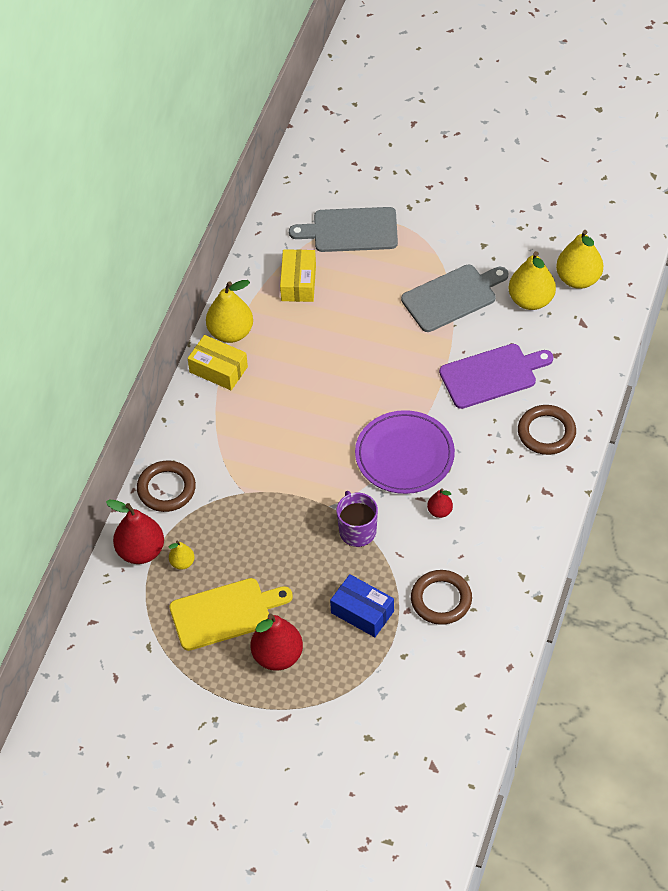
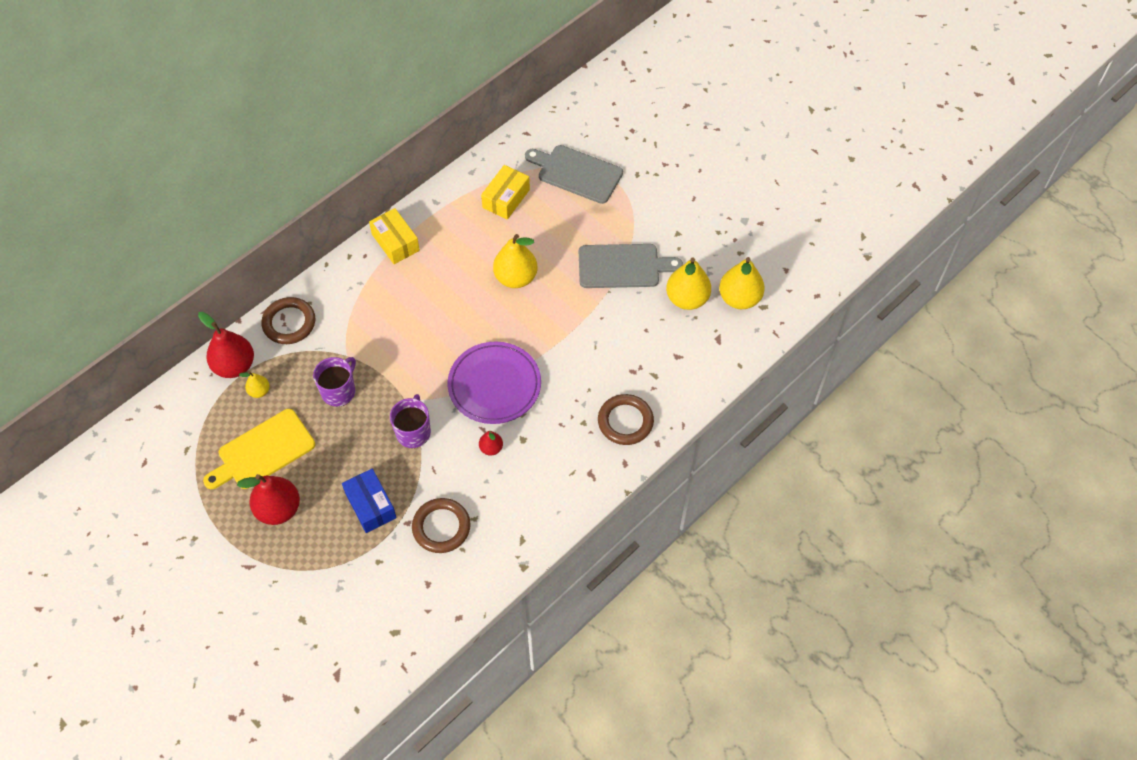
camera: 25 degrees right, 5 degrees up
yellow cutting board [169,578,293,651] -> yellow cutting board turned 135 degrees clockwise [203,409,315,489]
yellow pear [206,280,253,343] -> yellow pear moved to [493,234,538,288]
purple cutting board [439,344,553,409] -> none
none -> purple mug [313,357,356,407]

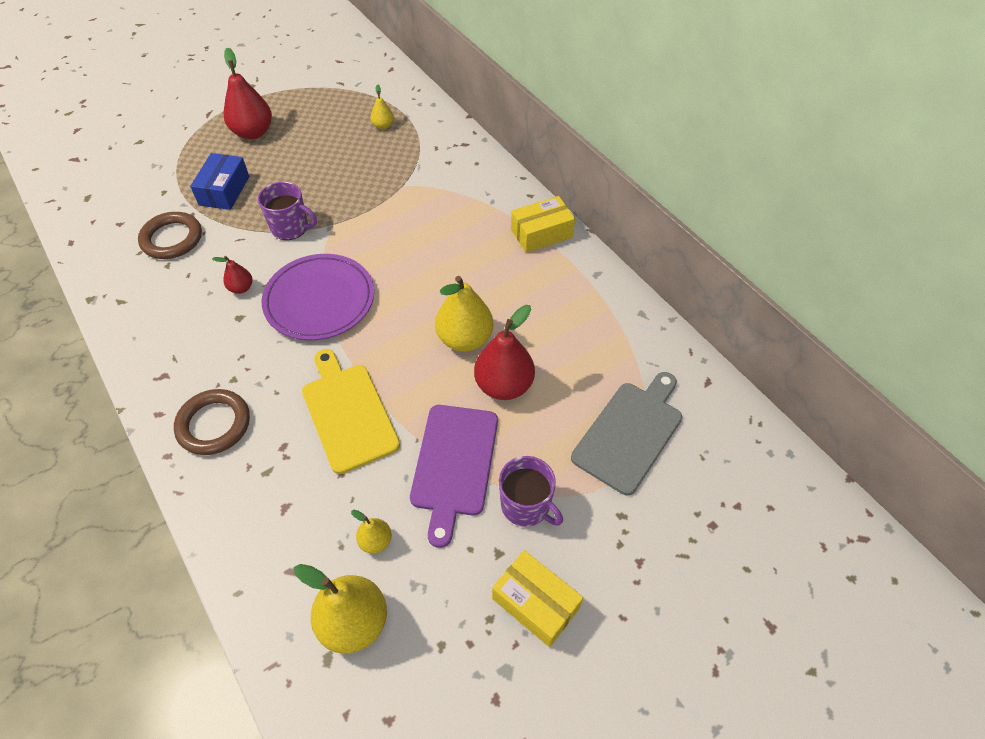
camera: 100 degrees right, 5 degrees down
red pear [198,312,254,378] -> red pear moved to [474,305,535,400]
yellow cutting board [203,409,315,489] -> yellow cutting board moved to [302,349,400,474]
brown ring [261,297,315,344] -> none
purple mug [313,357,356,407] -> purple mug moved to [499,456,563,527]
blue box [342,468,397,533] -> blue box turned 60 degrees counterclockwise [190,153,249,210]
yellow box [481,165,530,220] -> yellow box moved to [492,550,583,647]
grey cutting board [579,244,683,288] -> purple cutting board [410,405,498,548]
yellow pear [666,258,711,310] -> yellow pear [351,510,392,553], size x0.51

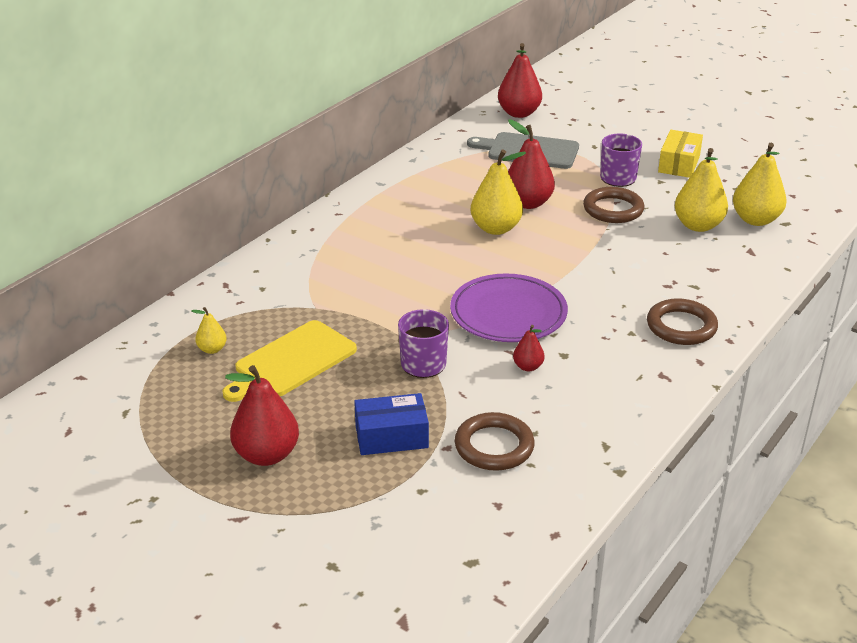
camera: 110 degrees left, 20 degrees down
yellow cutting board [302,349,400,474] -> yellow cutting board moved to [223,320,357,402]
yellow pear [351,510,392,553] -> yellow pear [675,148,728,232], size x1.97
purple cutting board [410,405,498,548] -> brown ring [583,187,644,223]
yellow box [511,196,575,253] -> none
none -> red pear [498,43,542,118]

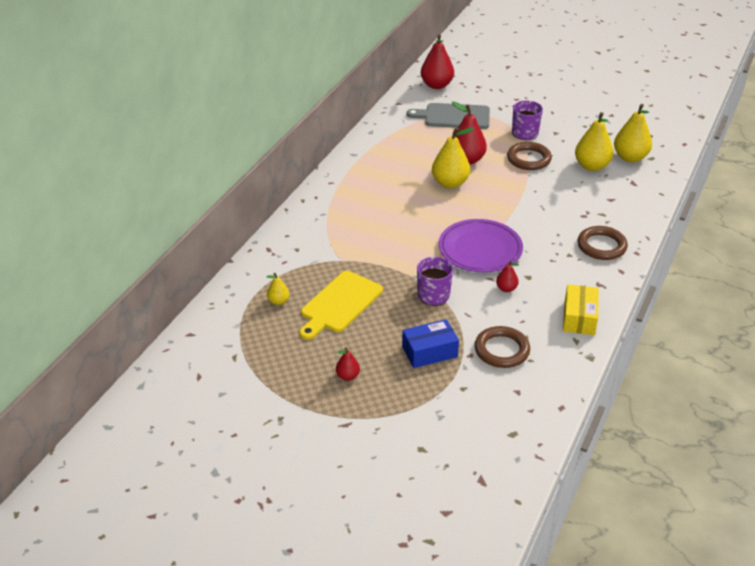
camera: 10 degrees left, 5 degrees up
red pear [225,365,299,466] -> red pear [336,347,360,381], size x0.51
yellow box [658,130,703,178] -> yellow box moved to [563,284,599,335]

